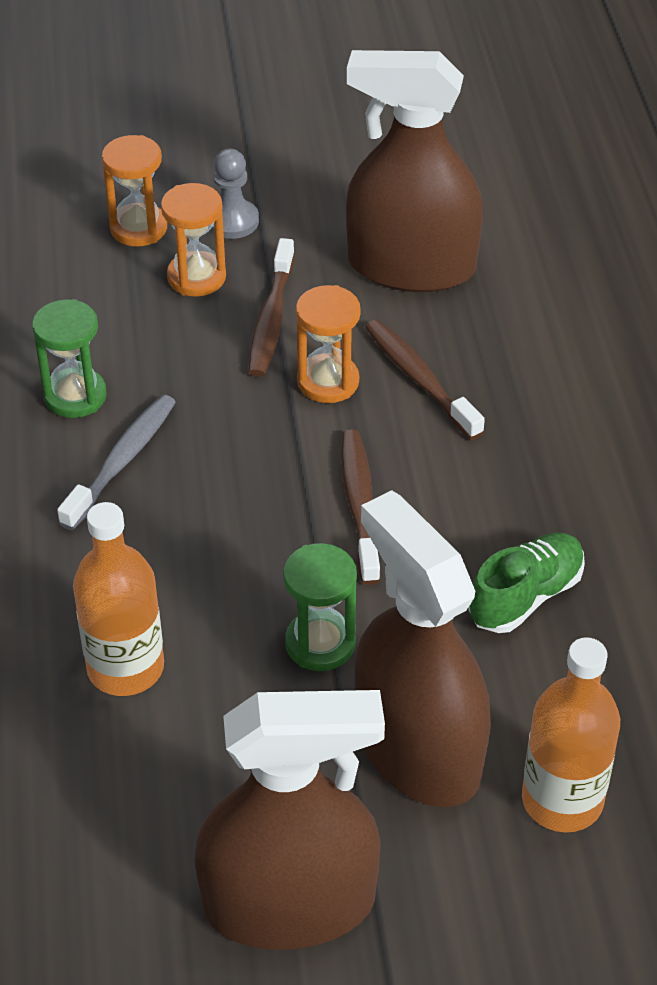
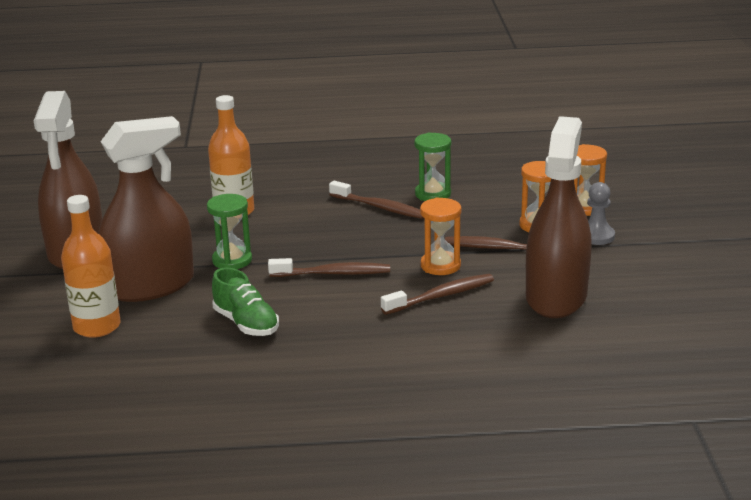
camera: 95 degrees right, 20 degrees down
grey toothbrush [57,395,176,530] -> brown toothbrush [329,181,424,219]

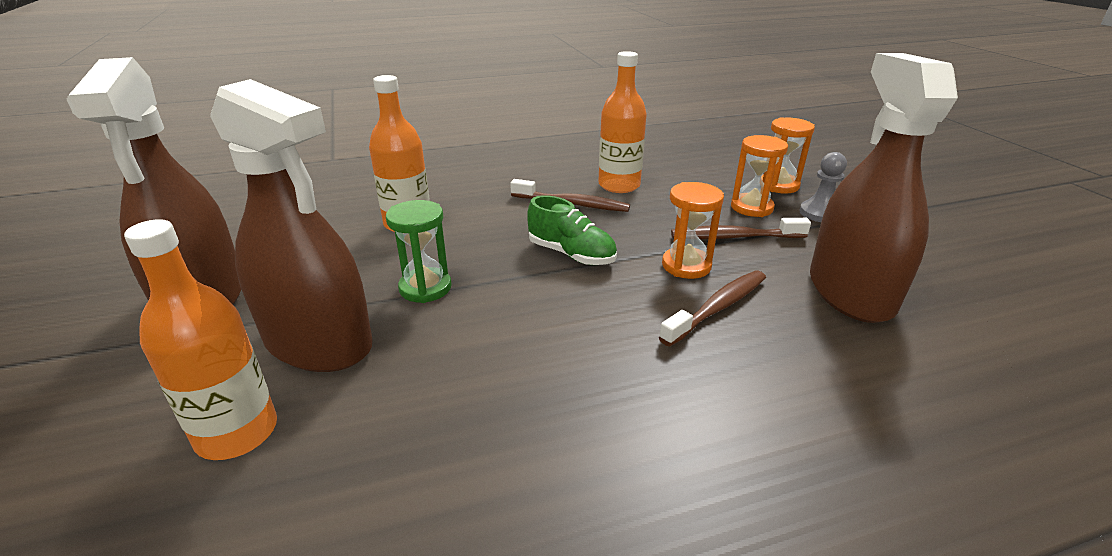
camera: 15 degrees left, 5 degrees up
brown spray bottle [98,116,194,302] -> brown spray bottle turned 75 degrees clockwise [210,79,373,372]
green shoe [212,268,279,336] -> green shoe moved to [527,195,617,265]
brown toothbrush [268,258,390,277] -> none
green hourglass [414,132,451,201] -> orange bottle [598,51,647,193]

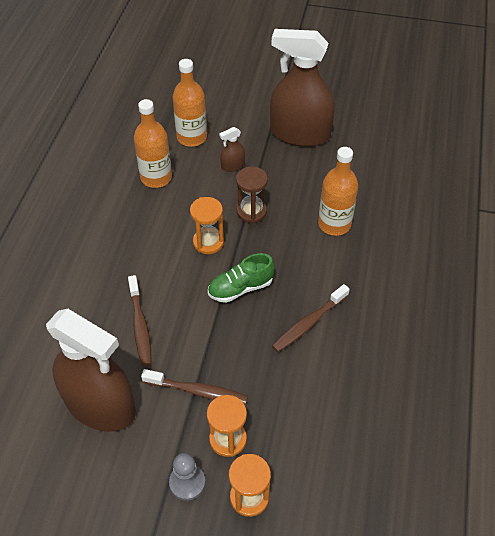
camera: 120 degrees right, 20 degrees up
brown spray bottle [210,79,373,372] -> brown spray bottle [219,127,245,172], size x0.40
green hourglass [386,200,452,303] -> brown hourglass [236,167,268,223]
orange bottle [598,51,647,193] -> orange bottle moved to [134,99,172,188]
orange hourglass [662,182,724,279] -> orange hourglass moved to [190,197,224,254]
brown toothbrush [671,218,811,239] -> brown toothbrush turned 75 degrees clockwise [141,369,248,405]

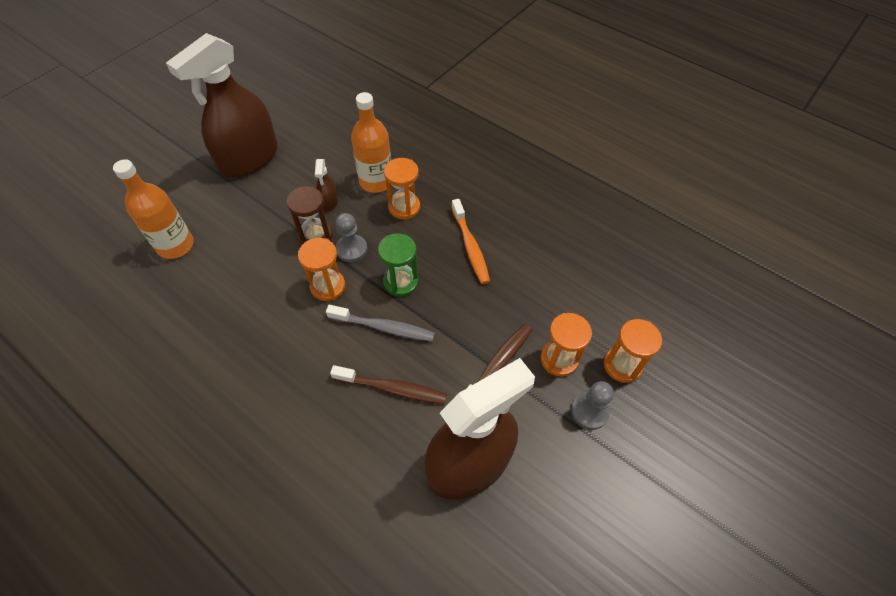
camera: 65 degrees left, 5 degrees up
orange bottle [134,99,172,188] -> none
green shoe [208,253,275,303] -> green hourglass [378,233,418,297]
brown spray bottle [219,127,245,172] -> brown spray bottle moved to [315,159,338,211]
brown toothbrush [272,284,350,352] -> orange toothbrush [451,199,490,284]
none -> grey toothbrush [326,305,435,342]
none -> grey pawn [336,213,367,262]
none -> orange hourglass [384,158,420,219]

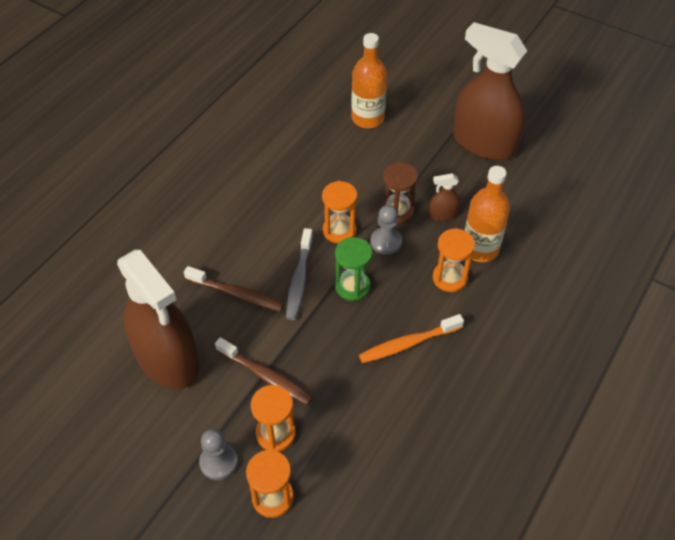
camera: 85 degrees right, 5 degrees down
brown toothbrush [330,365,447,404] -> brown toothbrush turned 75 degrees counterclockwise [184,266,284,312]

